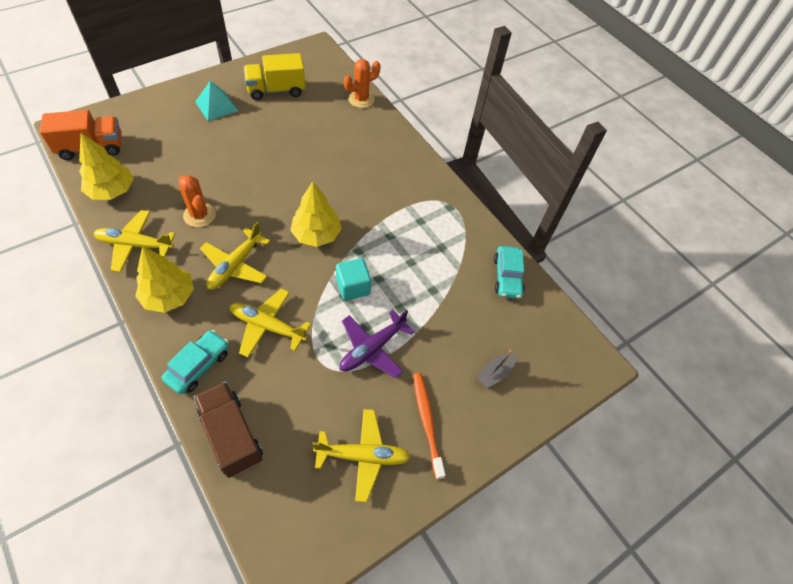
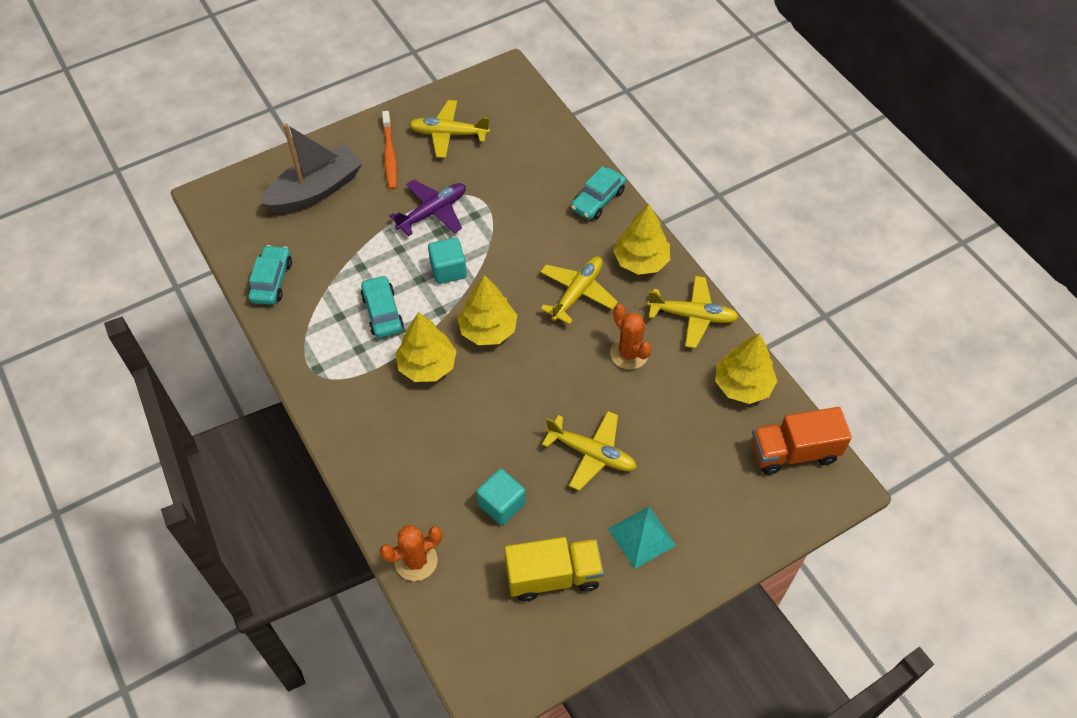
camera: 170 degrees left, 0 degrees up
brown truck [193,381,263,478] -> none
yellow plane [230,289,311,358] -> yellow plane moved to [542,411,637,491]
grey boat [477,350,516,388] -> grey boat [260,123,363,213], size x2.24
none -> turquoise car [361,275,404,338]
none -> yellow tree [395,312,457,382]
none -> turquoise cube [476,469,526,526]

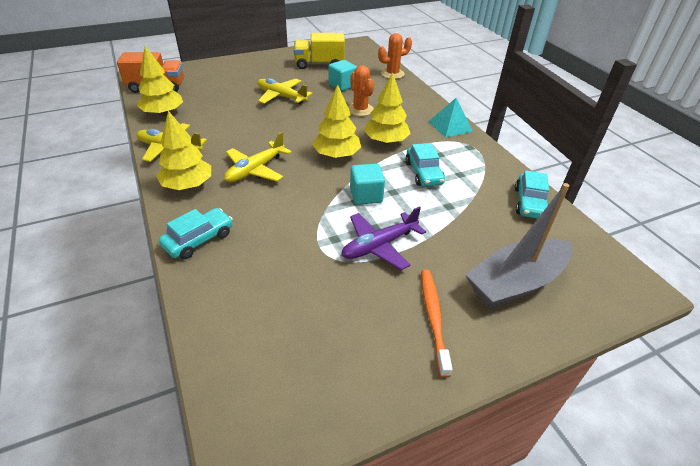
camera: 175 degrees left, 15 degrees down
yellow plane [409,100,490,158] -> none
turquoise pyramid [608,506,676,569] -> turquoise pyramid moved to [428,98,473,138]
orange cactus [610,304,652,370] -> orange cactus moved to [348,66,374,116]

